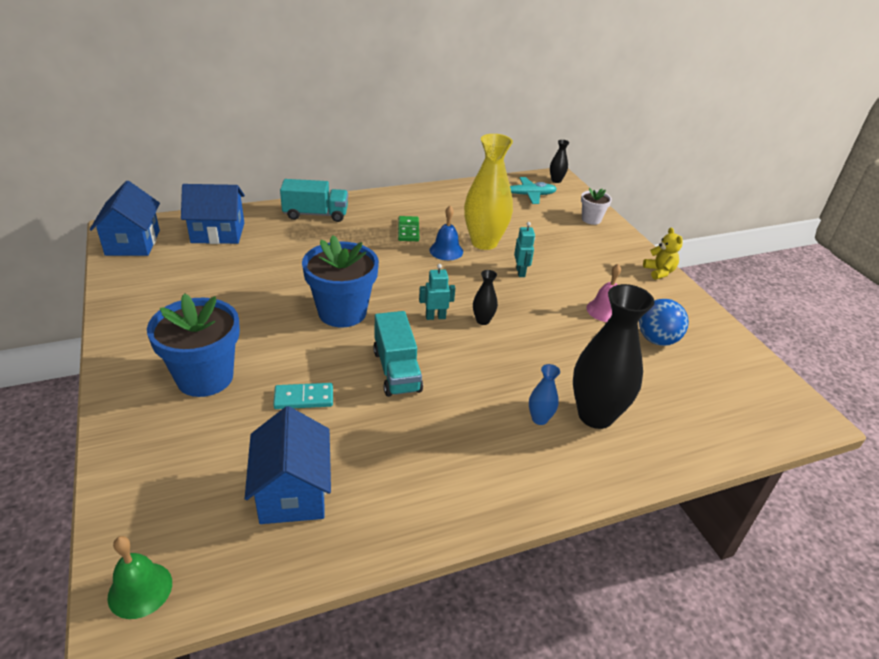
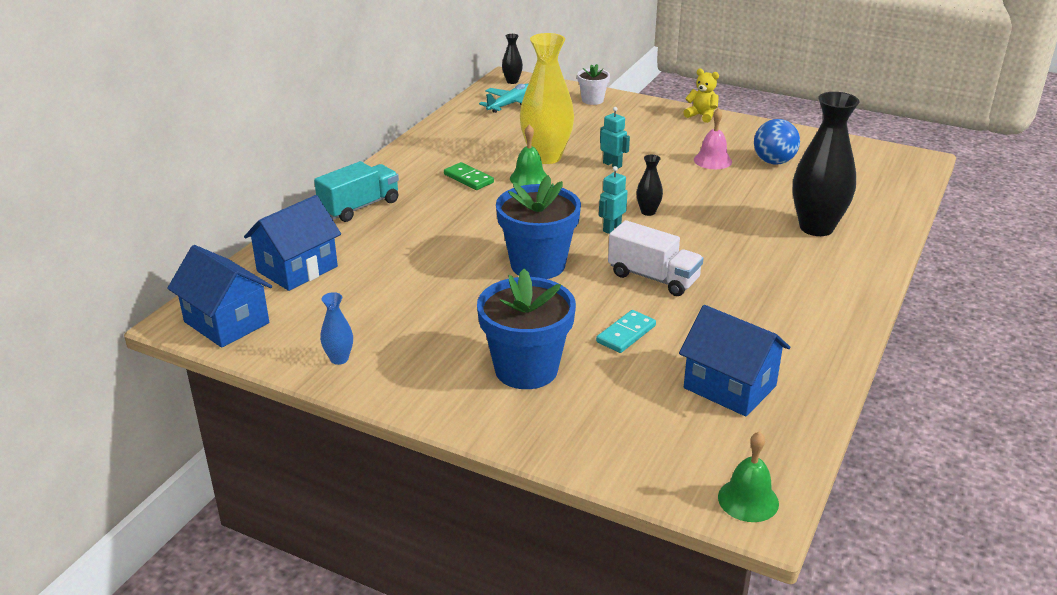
camera: 40 degrees left, 5 degrees down
turquoise truck [373,311,423,397] -> white truck [608,220,704,296]
blue bell [429,206,463,260] -> green bell [510,125,547,186]
blue vase [529,364,560,425] -> blue vase moved to [320,292,353,365]

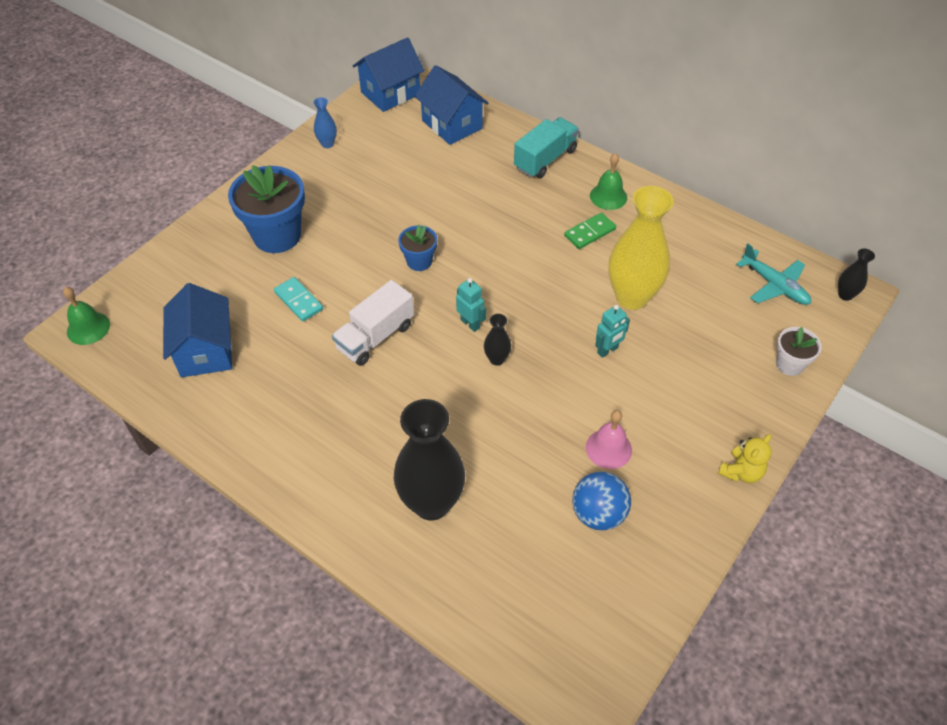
camera: 100 degrees right, 20 degrees up
turquoise truck [314,161,399,222] -> turquoise truck turned 105 degrees counterclockwise [514,117,579,178]
blue flower pot [496,175,581,279] -> blue flower pot [398,225,437,271], size x0.52
green bell [510,125,547,186] -> green bell moved to [590,153,627,210]
blue house [679,305,790,416] -> blue house turned 60 degrees counterclockwise [163,283,232,377]

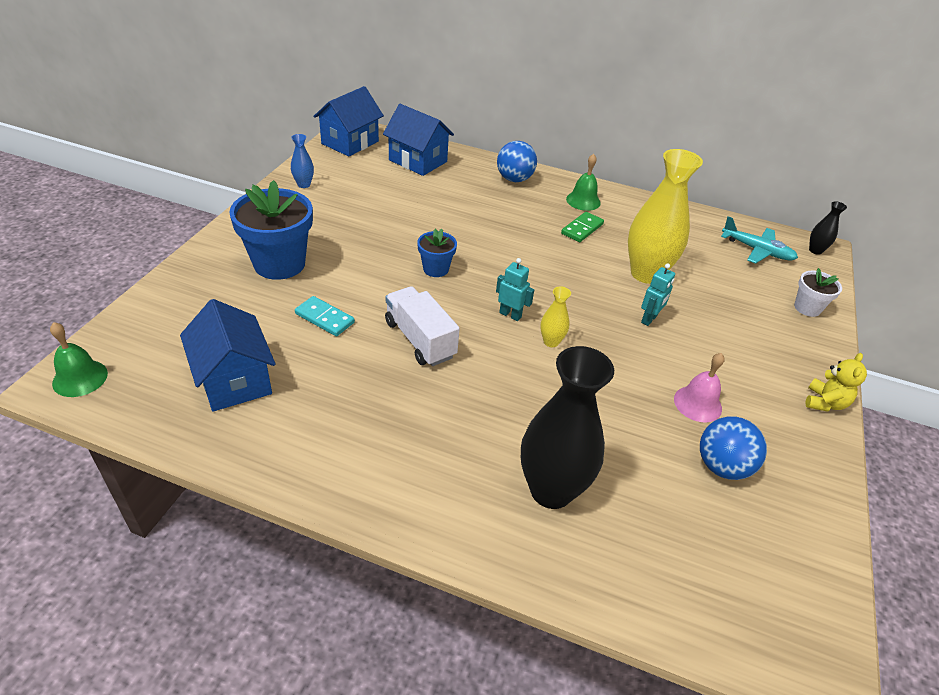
camera: 20 degrees left, 10 degrees down
white truck [332,280,414,366] -> white truck turned 120 degrees clockwise [385,286,460,366]
black vase [484,314,511,366] -> yellow vase [541,286,571,347]
turquoise truck [514,117,579,178] -> blue ball [497,141,537,182]

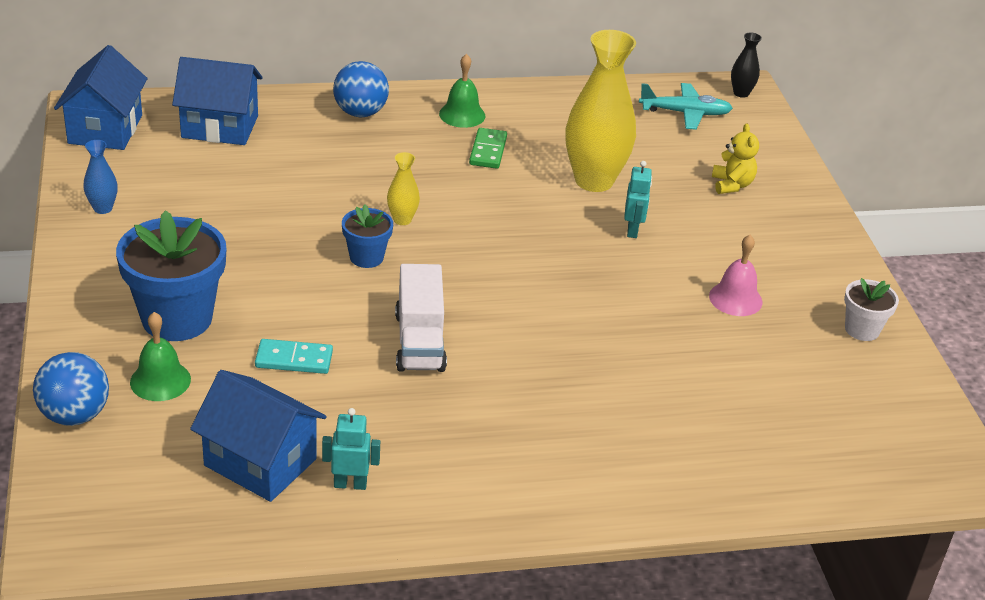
camera: 30 degrees left, 5 degrees down
green bell [50,322,108,397] -> green bell moved to [130,312,191,401]
white truck [385,286,460,366] -> white truck turned 120 degrees counterclockwise [395,264,447,372]
turquoise robot [496,258,534,321] -> turquoise robot moved to [322,408,380,490]
black vase [521,346,614,509] -> none
yellow vase [541,286,571,347] -> yellow vase moved to [387,152,420,225]
blue ball [700,416,767,480] -> blue ball moved to [33,352,109,426]
white flower pot [794,268,842,317] -> white flower pot moved to [844,278,899,341]
yellow teddy bear [805,353,867,412] -> yellow teddy bear moved to [712,124,759,194]

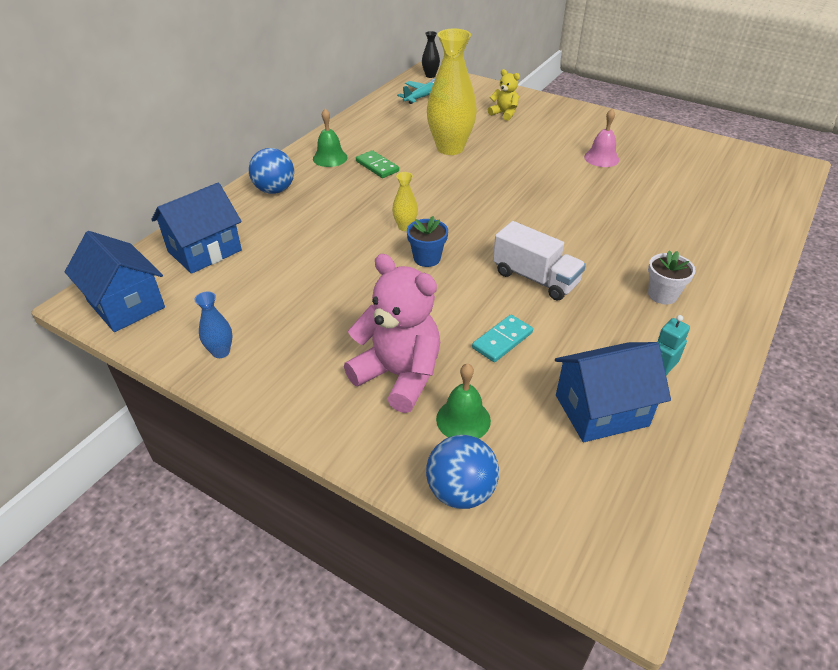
camera: 45 degrees left, 5 degrees up
blue flower pot [116,210,226,341] -> pink teddy bear [344,254,440,413]
turquoise robot [624,161,652,238] -> none
white flower pot [844,278,899,341] -> white flower pot moved to [648,250,696,305]

